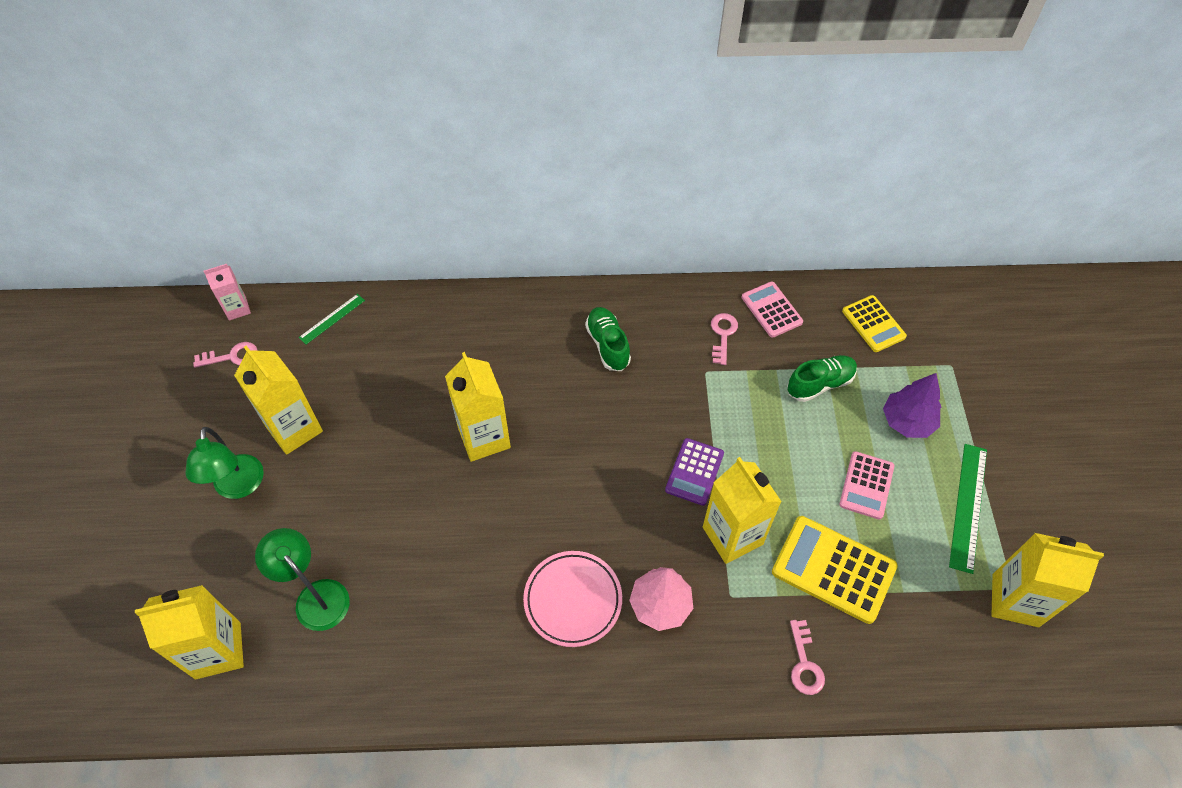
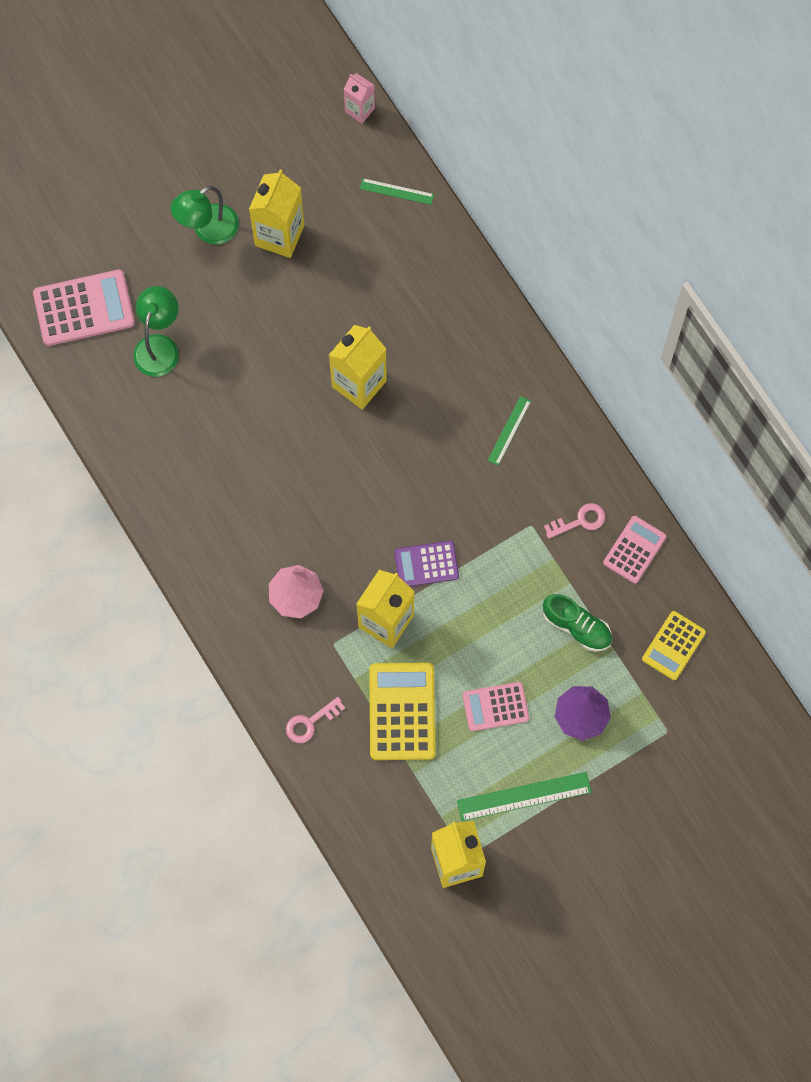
camera: 60 degrees right, 15 degrees up
yellow carton [135,585,244,679] -> pink calculator [33,270,135,346]
pink key [193,342,258,368] -> none
pink plate [523,551,622,647] -> none
green shoe [585,307,631,371] -> green ruler [487,396,531,466]

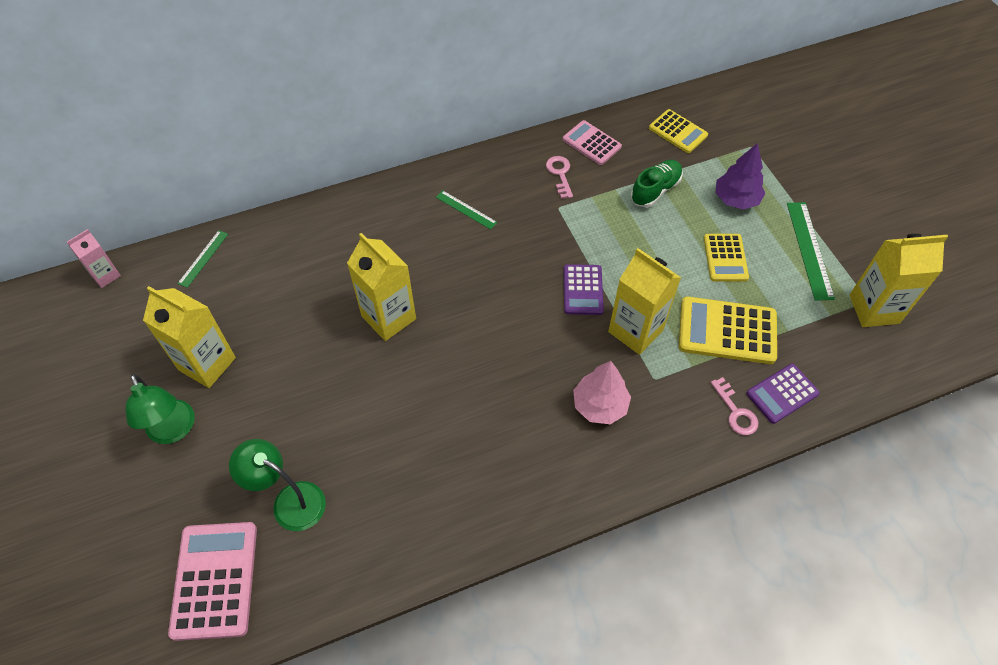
camera: 80 degrees left, 15 degrees down
pink calculator [463,682,529,731] -> yellow calculator [704,234,749,281]
none -> purple calculator [746,364,820,424]

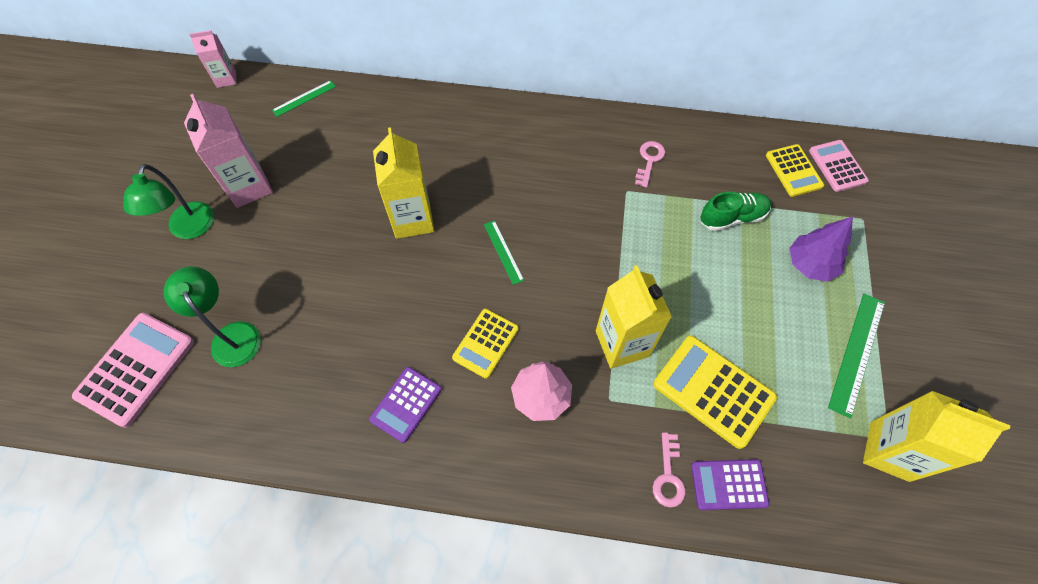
camera: 30 degrees right, 5 degrees up
yellow carton [143,286,236,388] -> pink carton [184,94,273,208]
green ruler [436,190,497,230] -> green ruler moved to [484,220,524,285]
pink calculator [563,120,622,165] -> pink calculator moved to [809,140,869,192]
purple calculator [563,264,604,315] -> purple calculator moved to [369,367,442,443]
yellow calculator [704,234,749,281] -> yellow calculator moved to [452,309,519,379]

